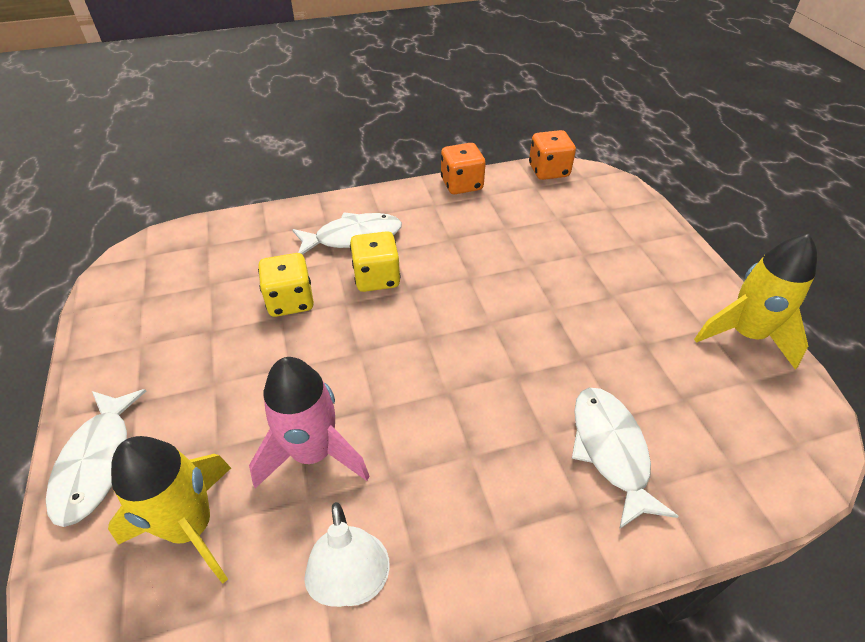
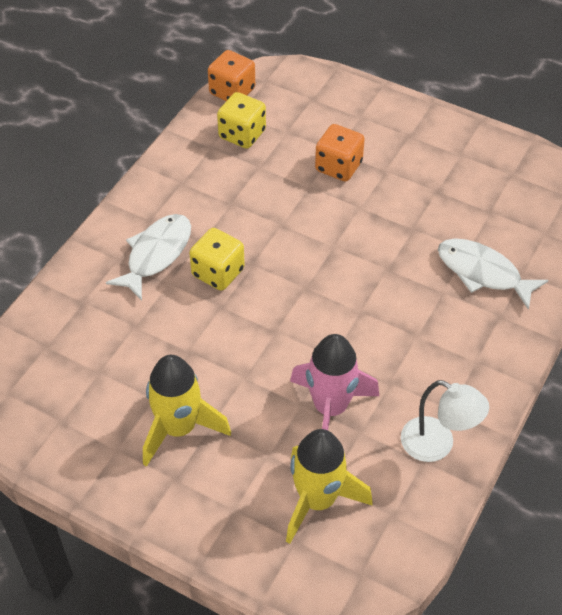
camera: 45 degrees left, 5 degrees up
white fish [46,389,146,527] -> none
yellow dice [258,253,314,317] -> yellow dice moved to [217,92,266,149]
orange dice [441,143,486,194] -> orange dice moved to [315,124,365,182]
yellow rocket [694,234,817,370] -> yellow rocket moved to [143,355,231,467]

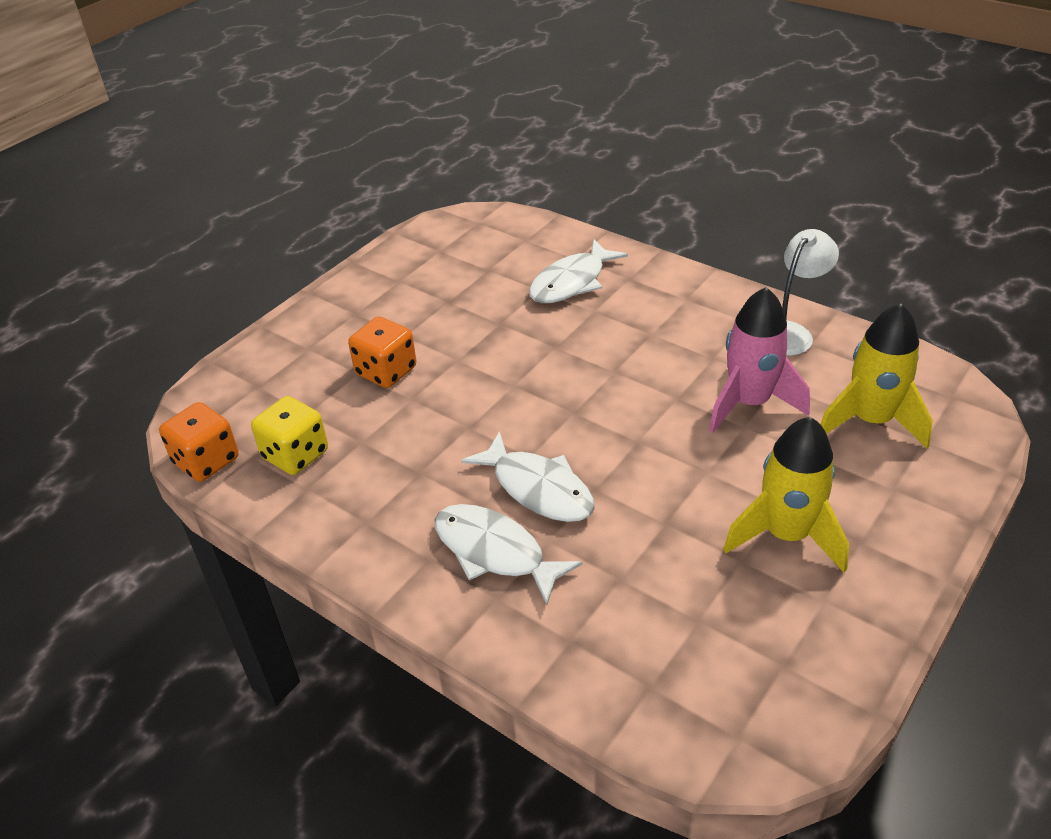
camera: 80 degrees left, 10 degrees down
yellow dice [189,228,245,291] -> white fish [461,431,595,522]

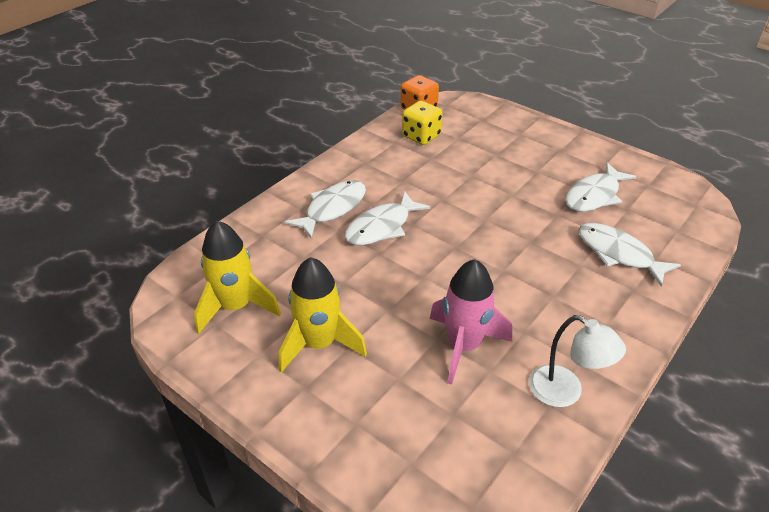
camera: 90 degrees right, 0 degrees up
orange dice [348,317,416,388] -> none
yellow rocket [820,303,933,448] -> yellow rocket moved to [194,221,281,334]
none -> white fish [565,163,636,212]

